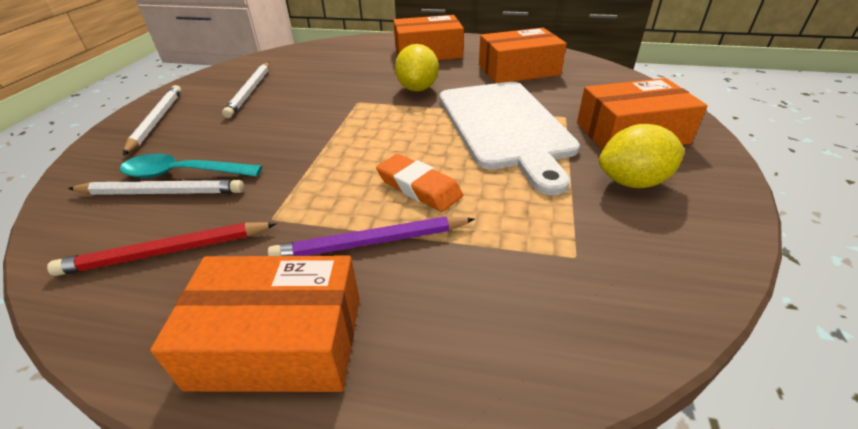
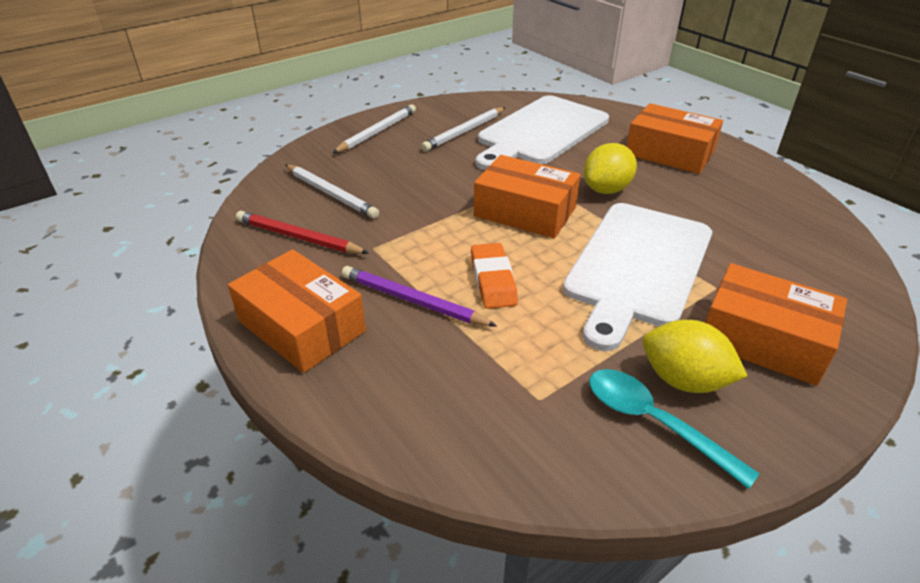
camera: 40 degrees right, 0 degrees up
turquoise spoon [120,154,262,178] -> turquoise spoon moved to [589,369,760,489]
orange box [479,28,567,83] -> orange box moved to [474,155,580,238]
none -> white cutting board [476,95,609,170]

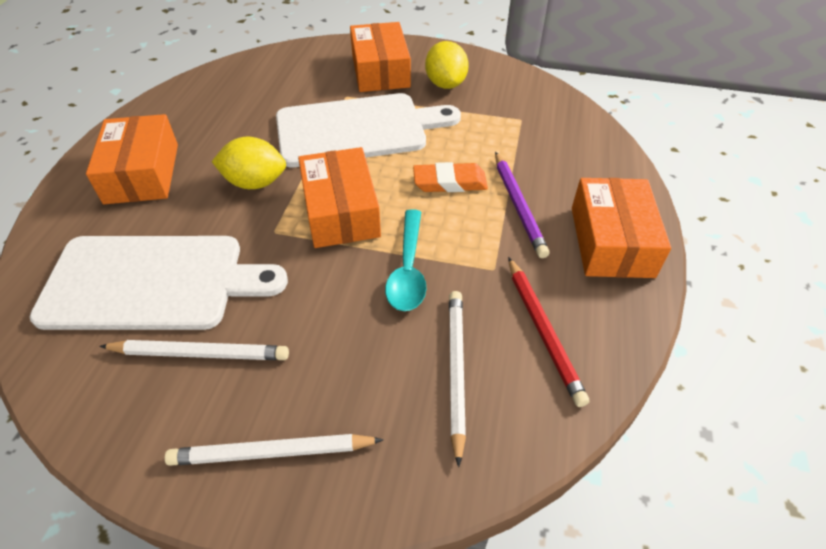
camera: 130 degrees left, 10 degrees up
orange eraser [471,243,518,309] -> orange eraser turned 45 degrees clockwise [413,162,488,192]
turquoise spoon [589,369,760,489] -> turquoise spoon moved to [385,209,426,311]

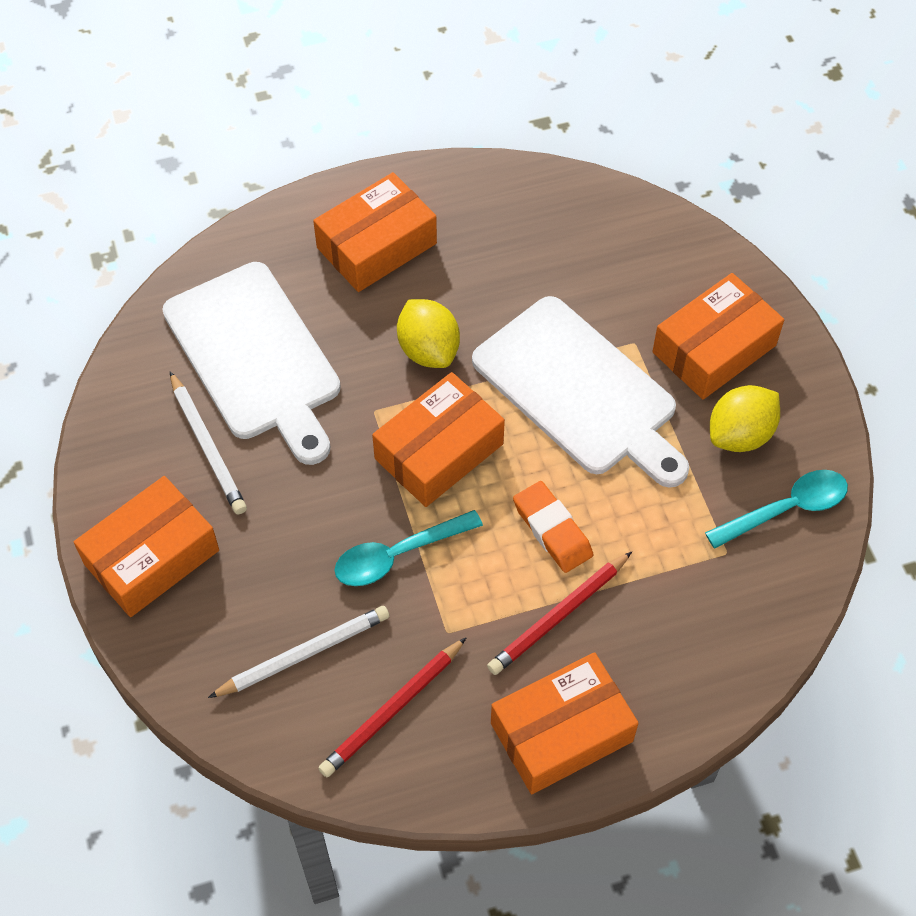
camera: 60 degrees right, 10 degrees up
white pencil [165,434,384,466] -> orange box [74,476,219,617]
purple pencil [495,152,549,258] -> red pencil [487,552,632,675]
none -> turquoise spoon [705,470,848,549]

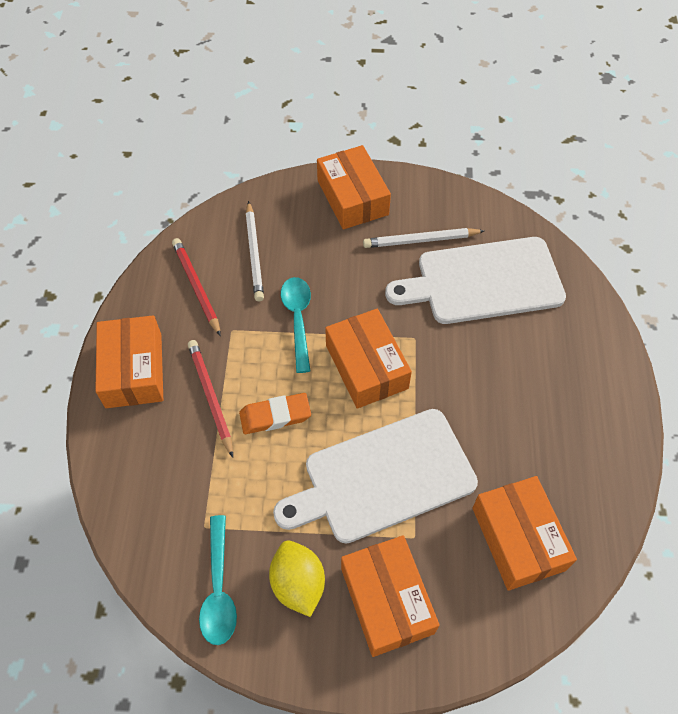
camera: 110 degrees right, 0 degrees up
orange box [313,172,437,292] -> orange box moved to [472,476,577,591]
yellow lemon [397,299,460,368] -> none

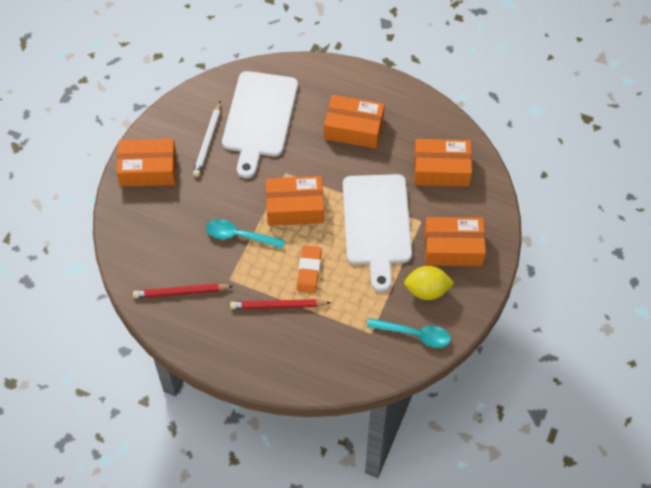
camera: 70 degrees left, 0 degrees up
orange box [95,315,163,408] -> orange box moved to [324,95,385,148]
white pencil [246,201,264,301] -> none

